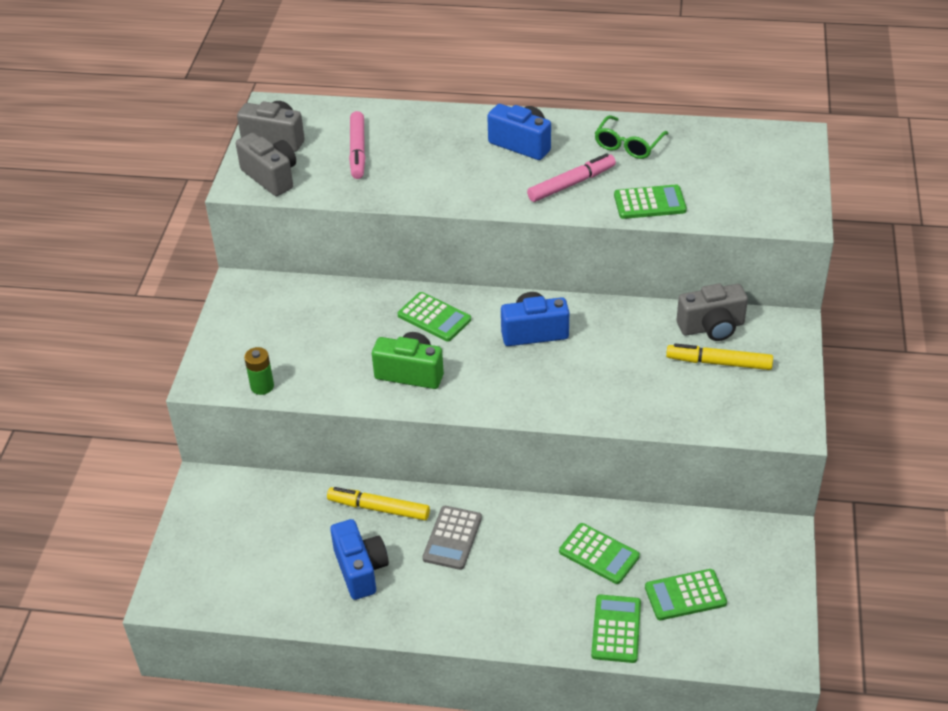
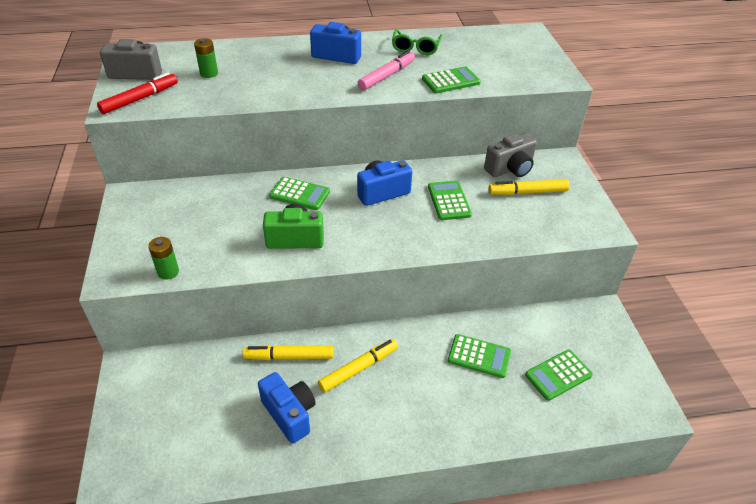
camera: 20 degrees left, 0 degrees up
grey camera [236,133,296,196] -> red marker [97,72,178,114]
pink marker [349,111,365,179] -> green battery [194,38,218,78]
grey calculator [423,506,482,570] -> yellow marker [318,339,398,392]
green calculator [591,594,641,663] -> green calculator moved to [428,181,472,220]

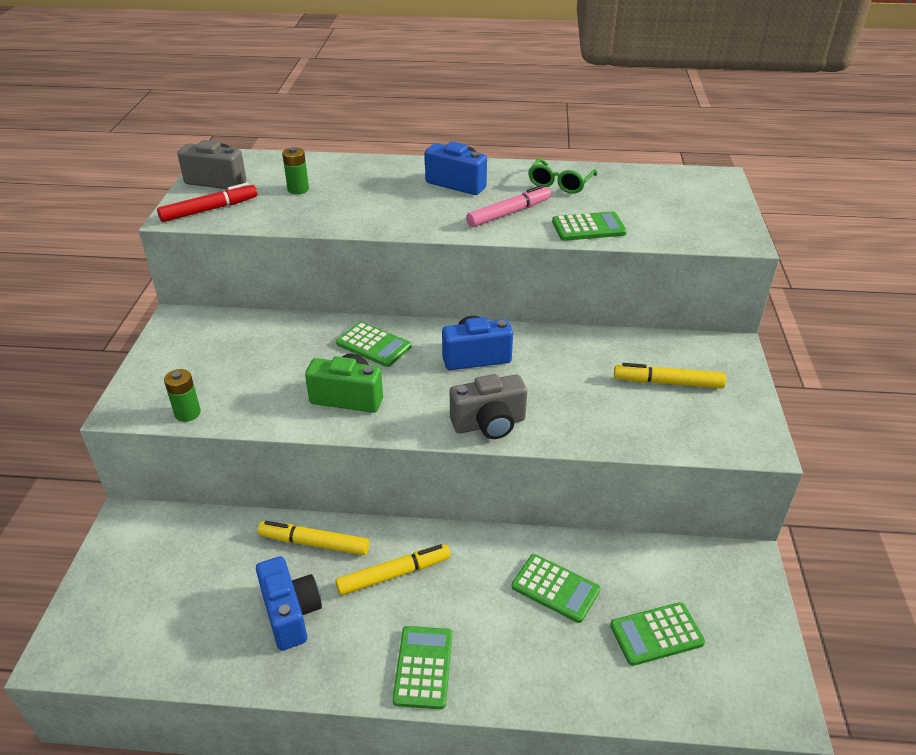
camera: 15 degrees right, 5 degrees down
green calculator [428,181,472,220] -> green calculator moved to [392,626,452,709]
grey camera [484,133,537,177] -> grey camera moved to [450,374,527,439]

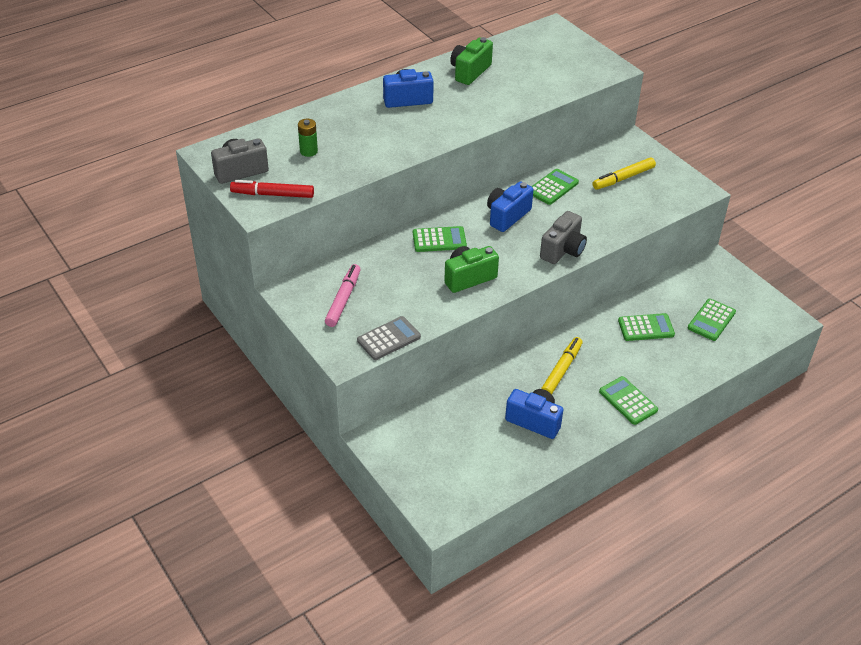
camera: 40 degrees left, 5 degrees up
red marker [157,183,257,222] -> red marker turned 105 degrees counterclockwise [230,180,314,198]
green battery [164,369,201,422] -> grey calculator [357,316,421,360]
yellow marker [258,521,369,555] -> none
pink marker [466,185,551,227] -> pink marker moved to [325,264,361,327]
green glasses [528,158,597,194] -> green camera [450,37,493,85]
green calculator [552,211,627,241] -> green calculator moved to [531,169,579,205]

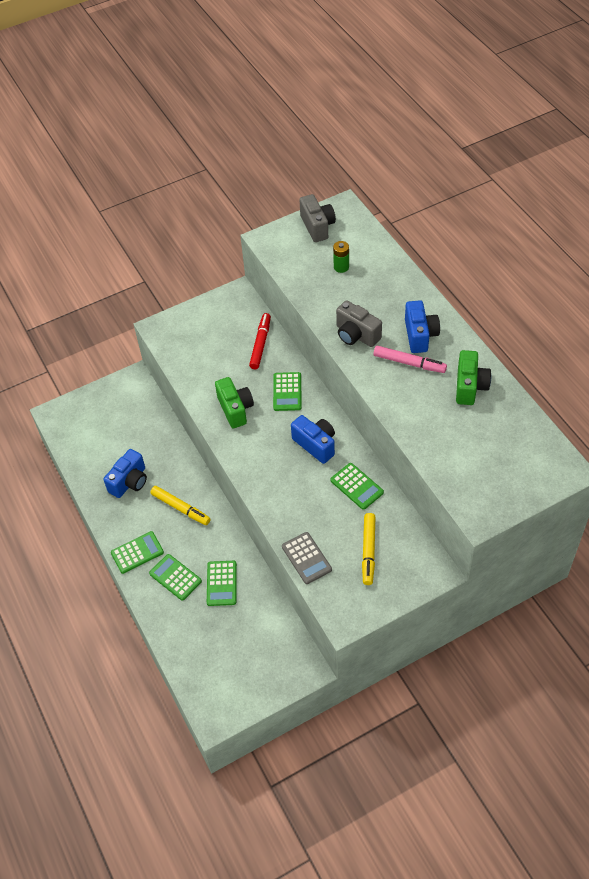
camera: 100 degrees right, 10 degrees up
red marker [230,180,314,198] -> red marker moved to [249,313,271,369]
pink marker [325,264,361,327] -> pink marker moved to [373,346,447,373]
grey calculator [357,316,421,360] -> grey calculator moved to [282,532,332,584]
green camera [450,37,493,85] -> green camera turned 60 degrees clockwise [456,350,491,405]
grey camera [540,211,587,264] -> grey camera moved to [336,300,382,347]
yellow marker [593,158,656,190] -> yellow marker turned 150 degrees counterclockwise [362,513,375,585]
green calculator [688,299,736,341] -> green calculator moved to [149,554,202,601]

